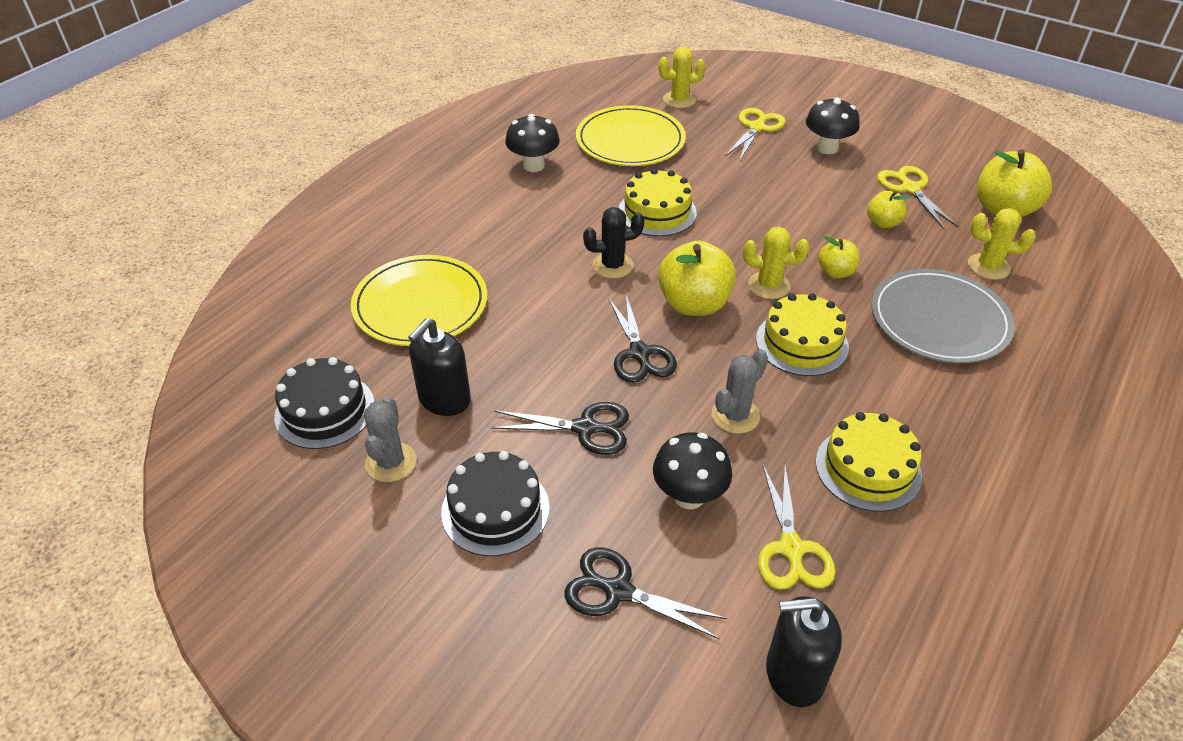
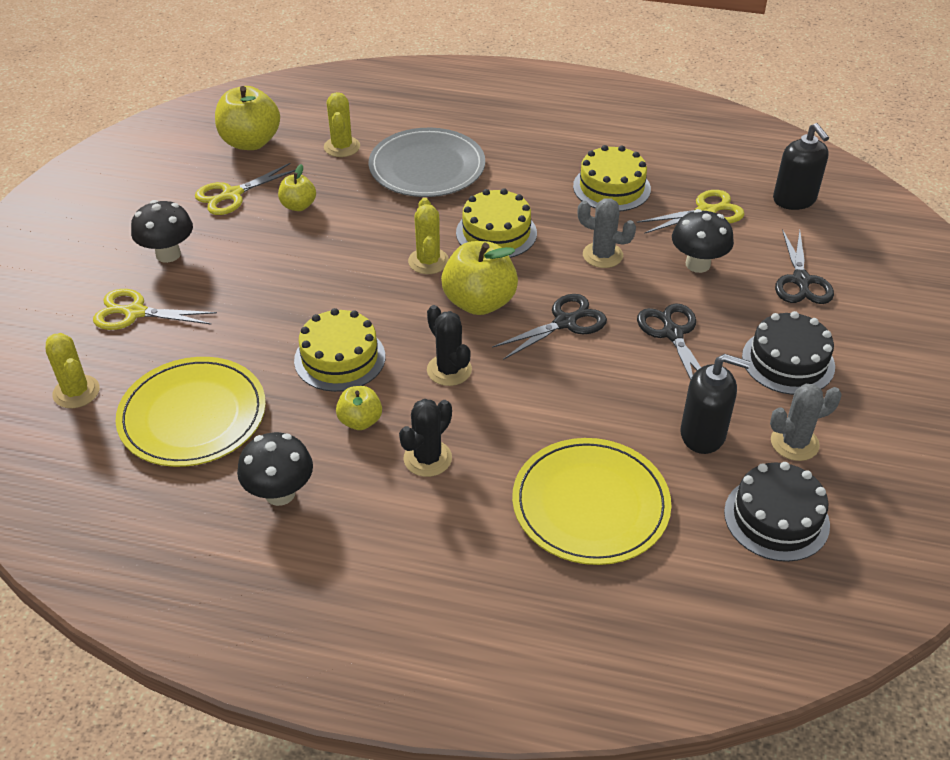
camera: 110 degrees left, 0 degrees up
yellow apple [818,236,860,278] -> yellow apple moved to [336,386,382,430]
none -> black cactus [399,399,452,477]

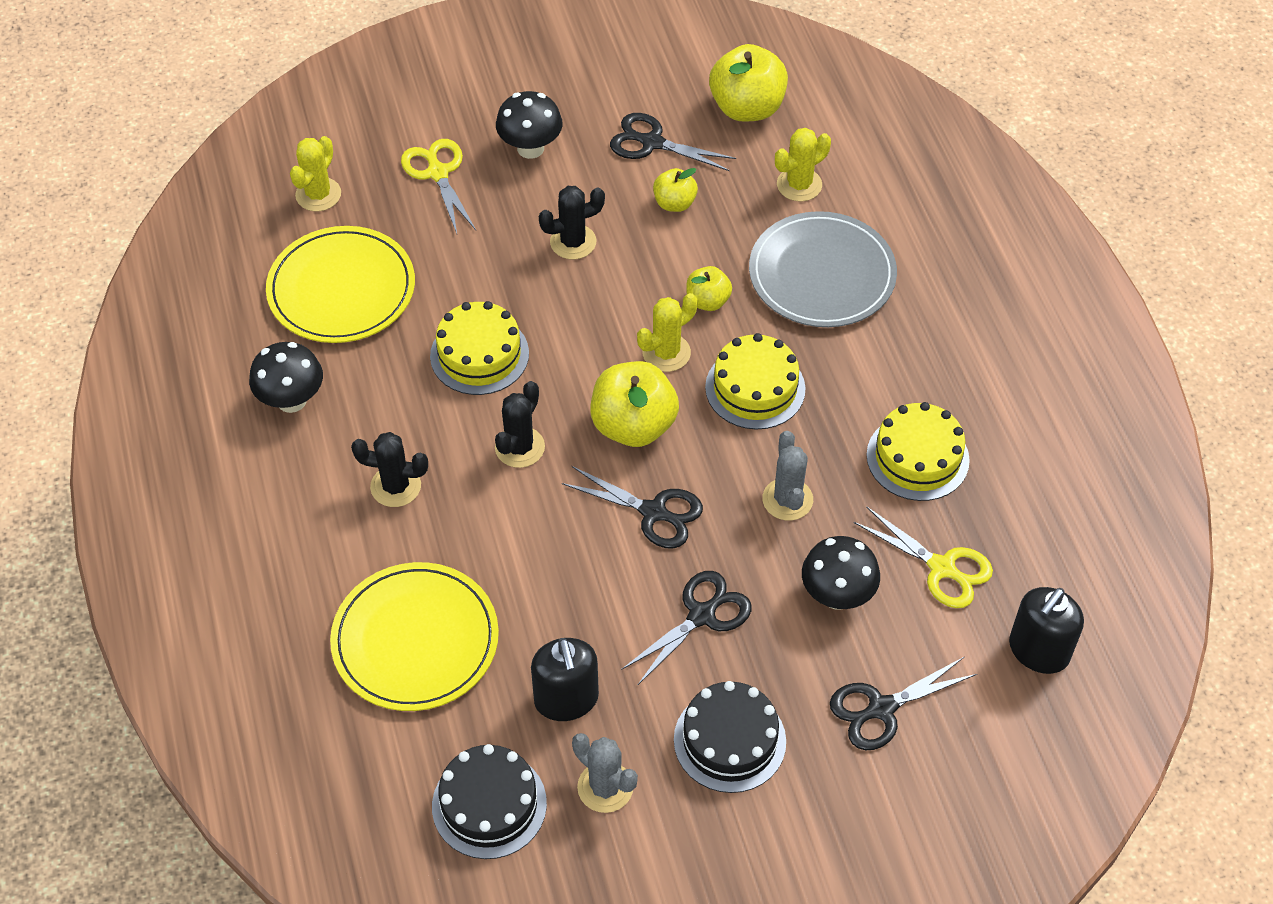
camera: 60 degrees right, 10 degrees up
yellow scissors [195,163,295,215] -> black scissors [610,113,736,171]
yellow apple [336,386,382,430] -> yellow apple moved to [686,266,732,311]
none -> black cactus [539,186,605,259]

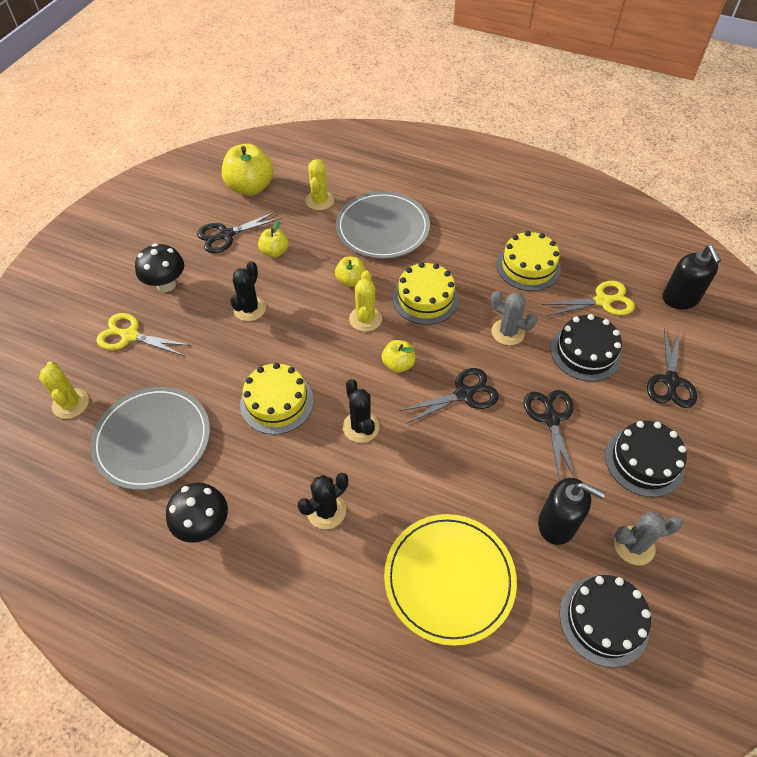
camera: 50 degrees left, 0 degrees up
yellow plate [266,226,415,343] -> grey plate [91,387,210,490]
yellow apple [591,361,679,447] -> yellow apple [382,340,415,373], size x0.55
black mushroom [802,536,880,610] -> black cake [551,314,622,382]

